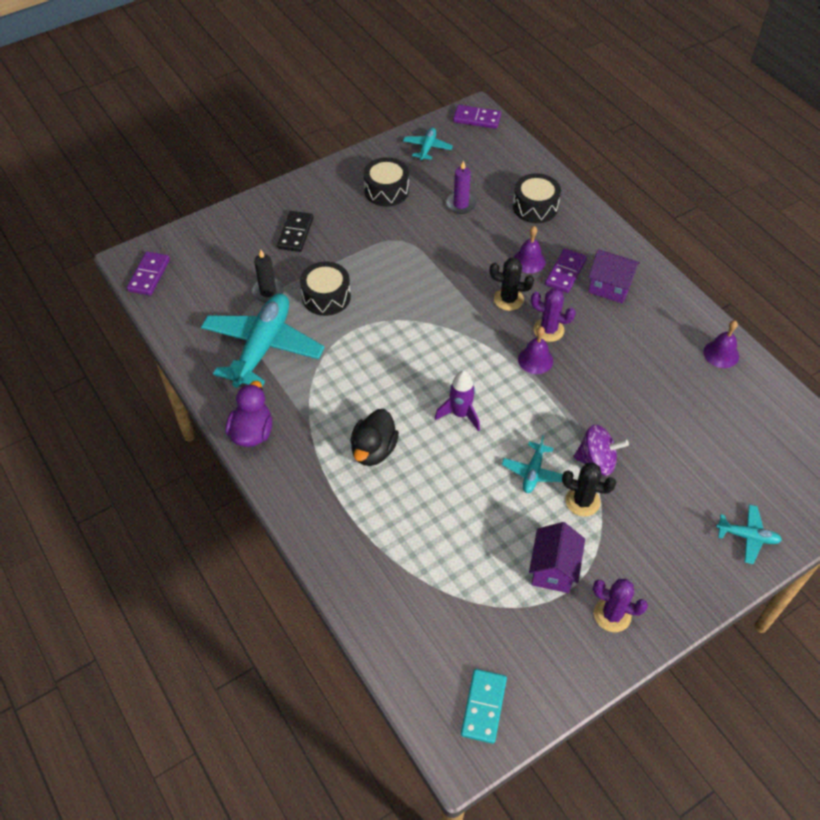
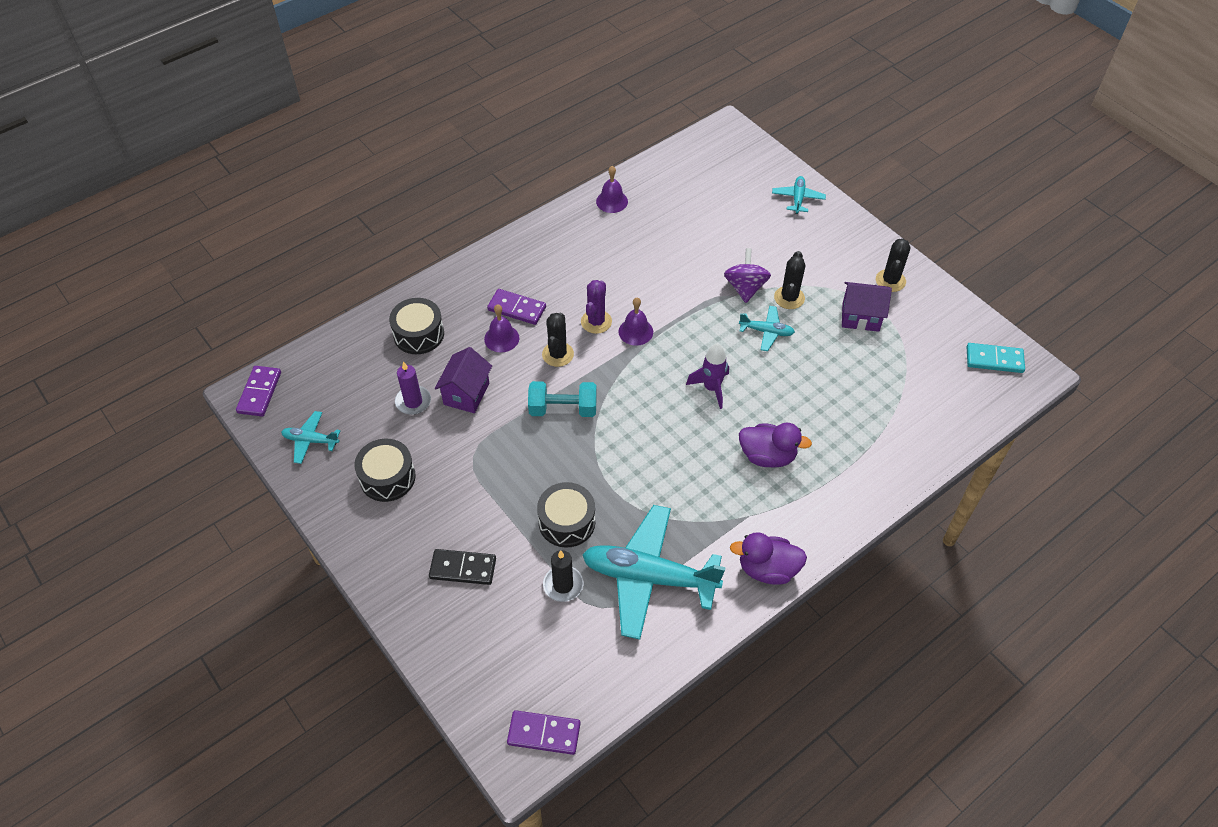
camera: 95 degrees left, 0 degrees up
black duck [350,409,399,466] -> purple duck [739,422,812,468]
purple house [588,249,640,304] -> purple house moved to [435,347,492,413]
purple cactus [593,579,648,632] -> black cactus [876,239,910,292]
none -> turquoise dumbbell [528,381,597,417]

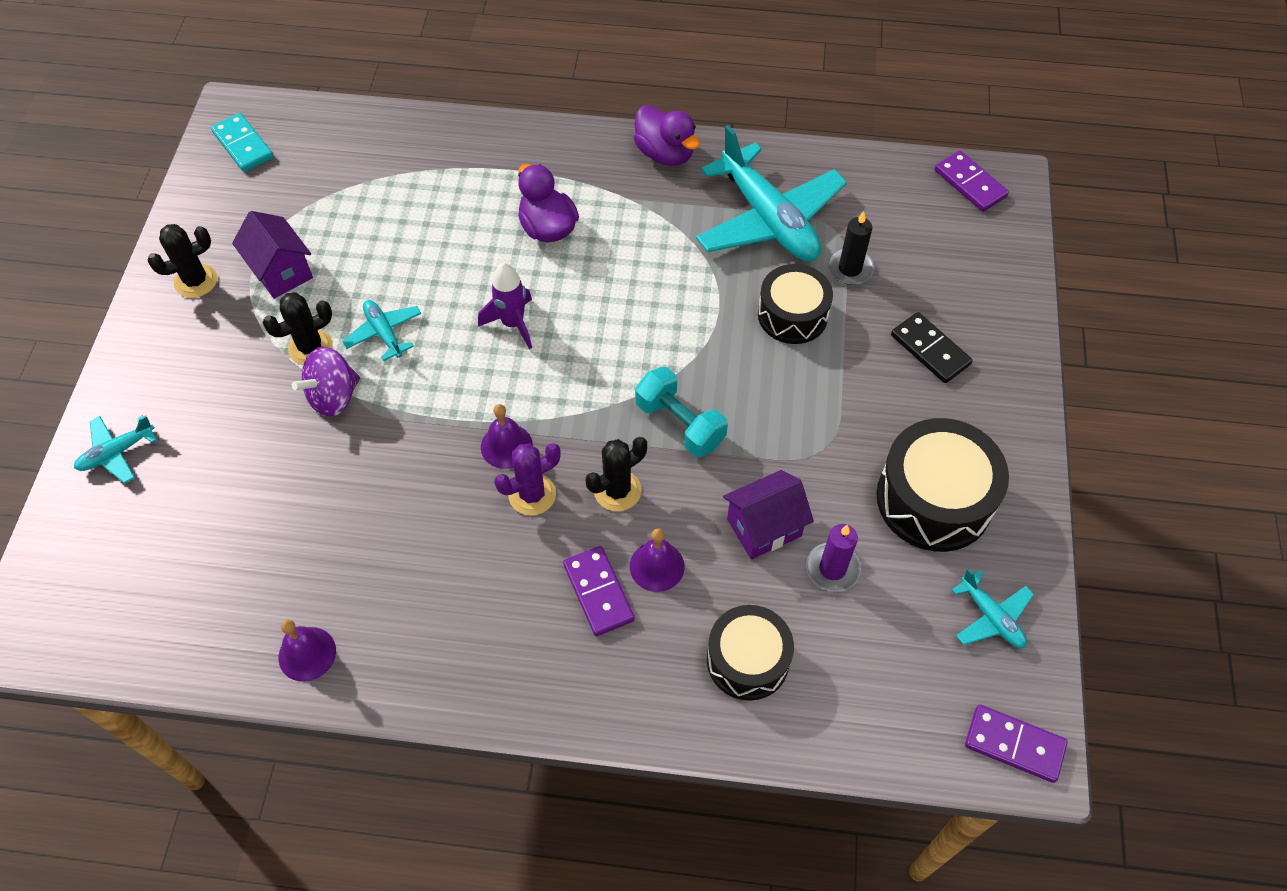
camera: 135 degrees left, 5 degrees up
purple domino [236,366,281,416] -> purple domino turned 60 degrees clockwise [965,705,1068,783]
black drum [354,439,416,502] -> black drum [876,418,1009,552], size x1.50

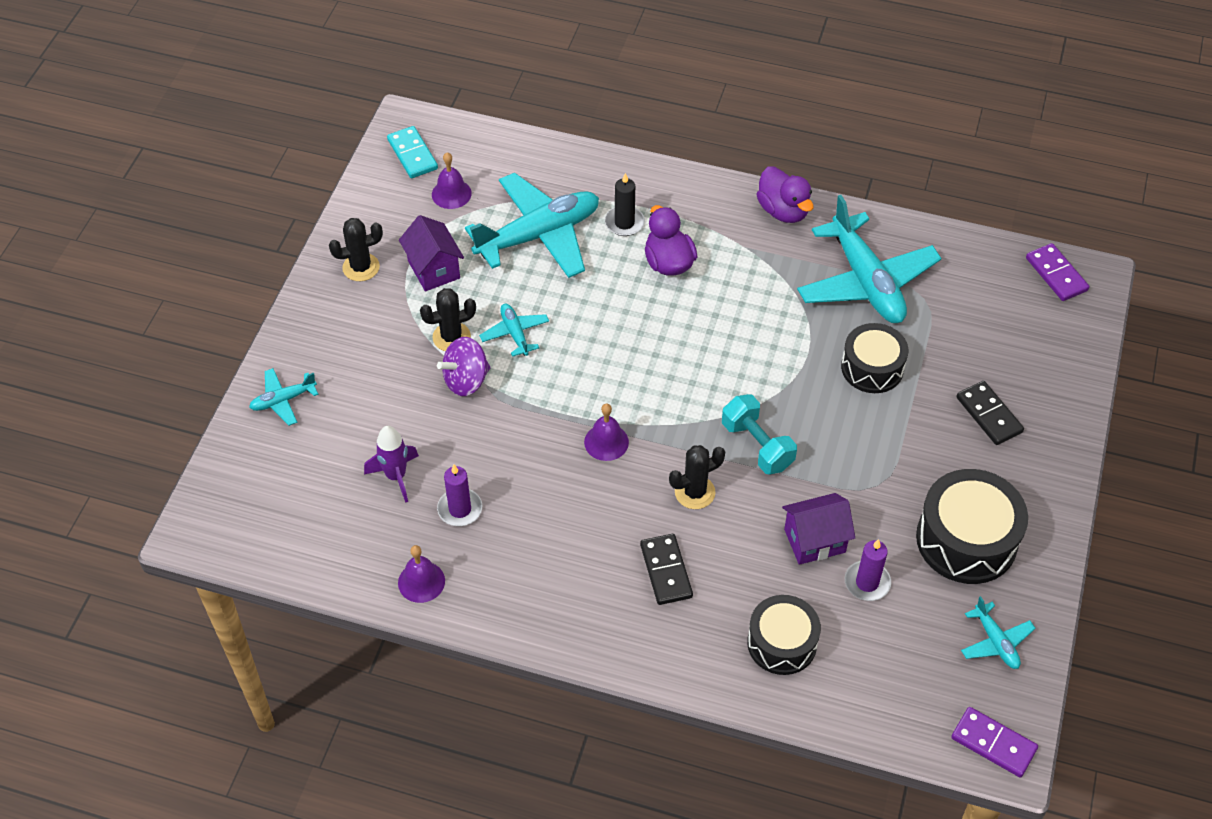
camera: 10 degrees right, 5 degrees down
purple rocket [478,263,532,349] -> purple rocket moved to [364,426,419,503]
purple cactus [494,443,561,516] -> none
purple domino [563,546,635,636] -> black domino [640,534,693,605]
purple bell [630,528,684,592] -> purple bell moved to [432,152,472,209]
black candle [827,211,874,285] -> black candle moved to [605,173,645,236]
none -> purple candle [437,465,482,526]
none -> turquoise plane [465,173,599,278]

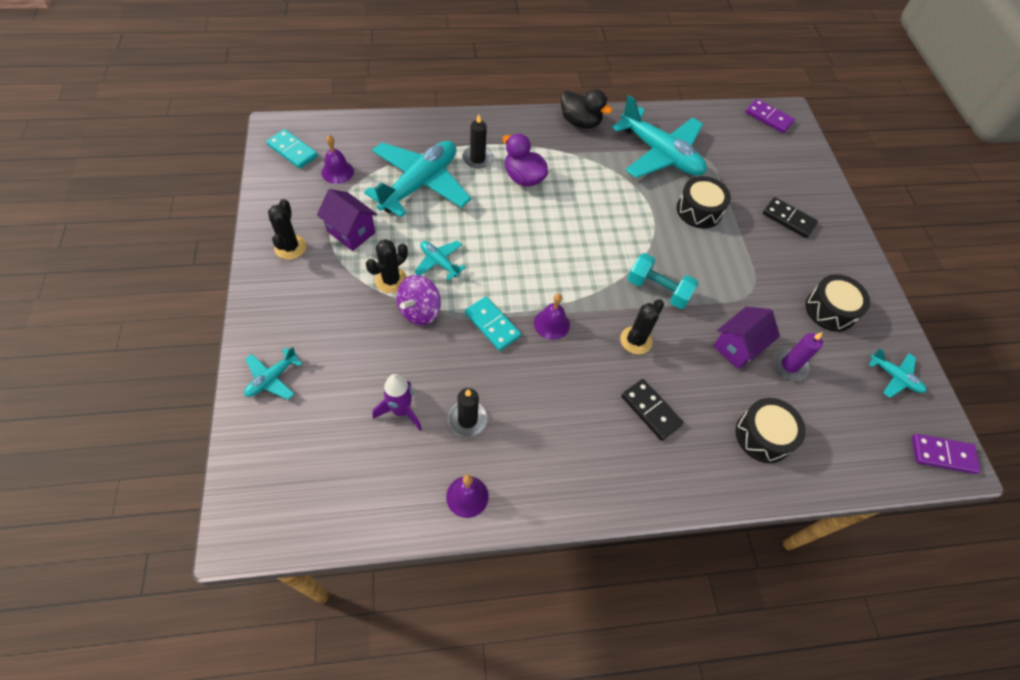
camera: 30 degrees left, 5 degrees up
black cactus [329,218,383,281] -> black cactus turned 45 degrees counterclockwise [268,199,306,260]
purple candle [437,465,482,526] -> black candle [448,388,488,437]
purple duck [756,167,814,223] -> black duck [561,89,612,129]
black drum [916,469,1028,584] -> black drum [806,274,870,332], size x0.67
none -> turquoise domino [465,297,521,351]

